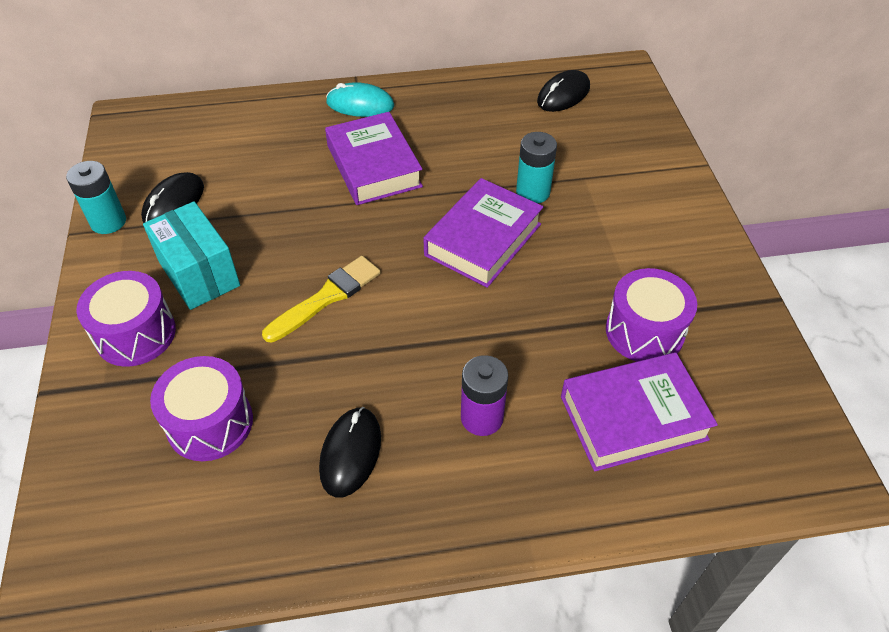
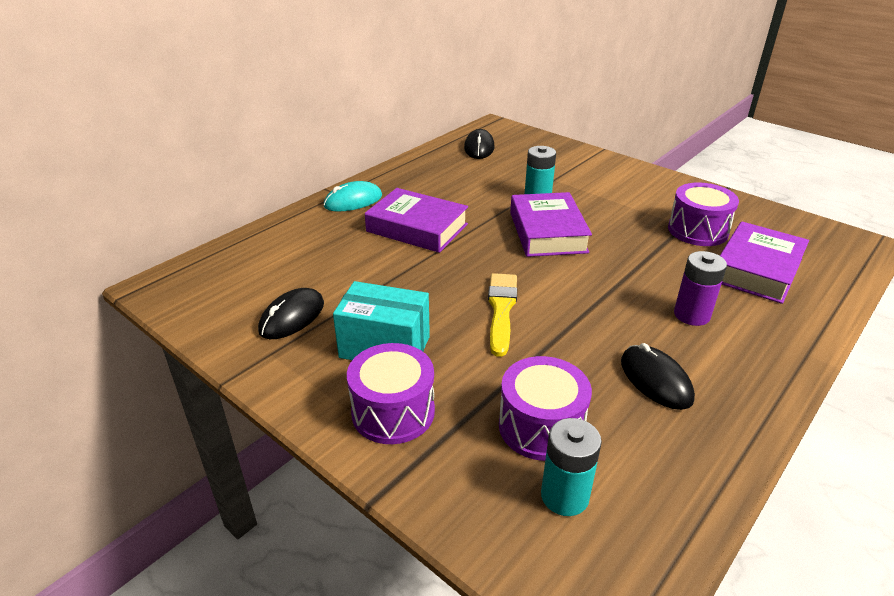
camera: 40 degrees left, 15 degrees down
turquoise battery [66,161,126,234] -> turquoise battery moved to [541,418,602,516]
black mouse [141,172,204,223] -> black mouse turned 45 degrees clockwise [258,288,324,339]

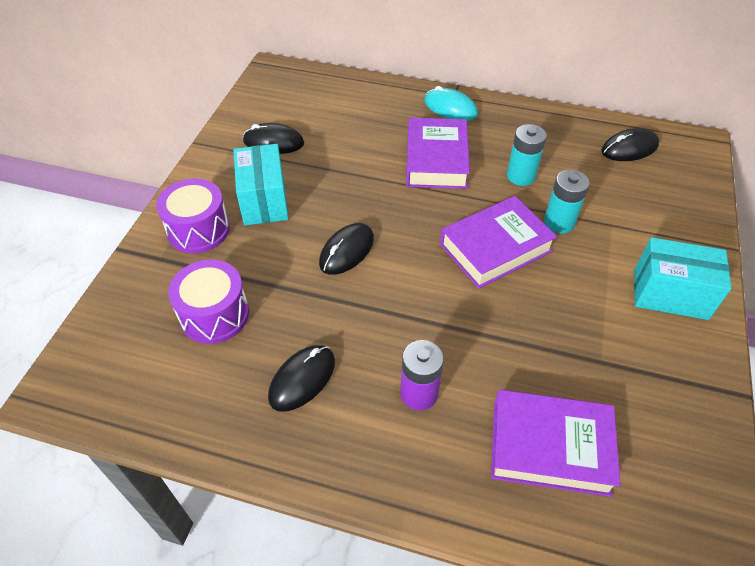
camera: 65 degrees right, 15 degrees up
yellow brush [488,273,517,357] -> black mouse [319,223,374,275]
turquoise battery [541,418,602,516] -> turquoise battery moved to [507,124,547,186]
purple drum [668,183,739,246] -> none
none -> turquoise box [634,237,731,320]

